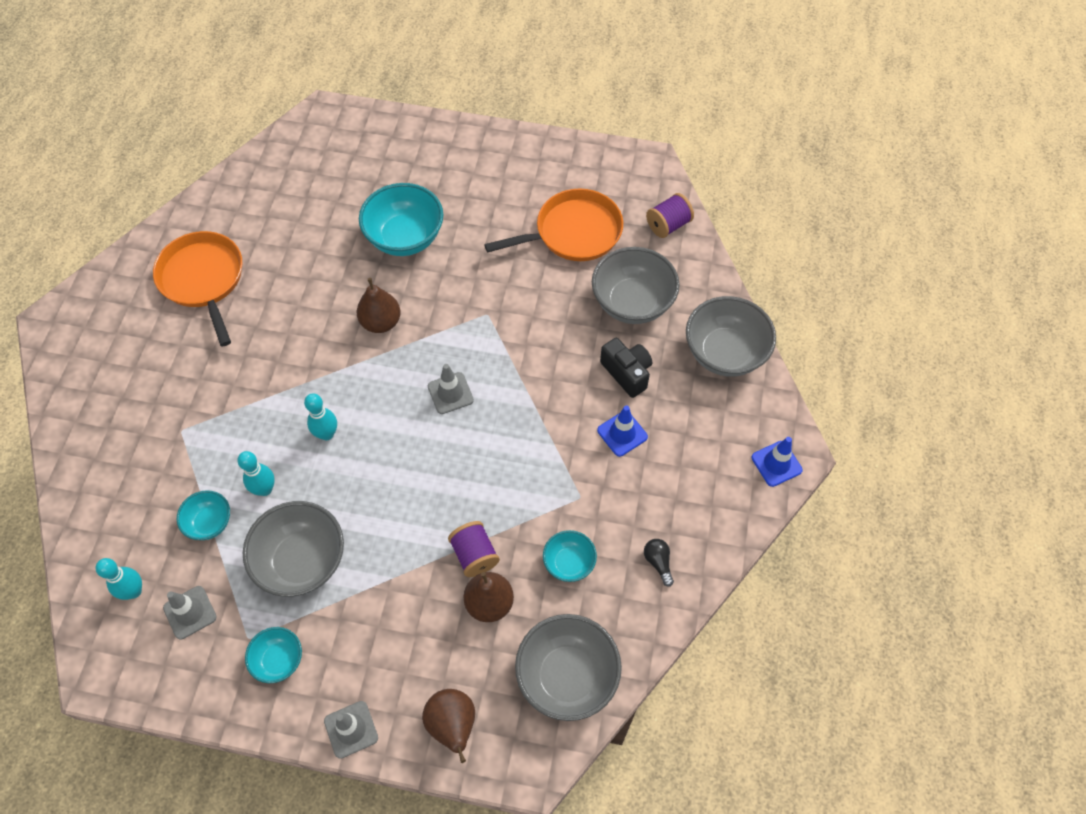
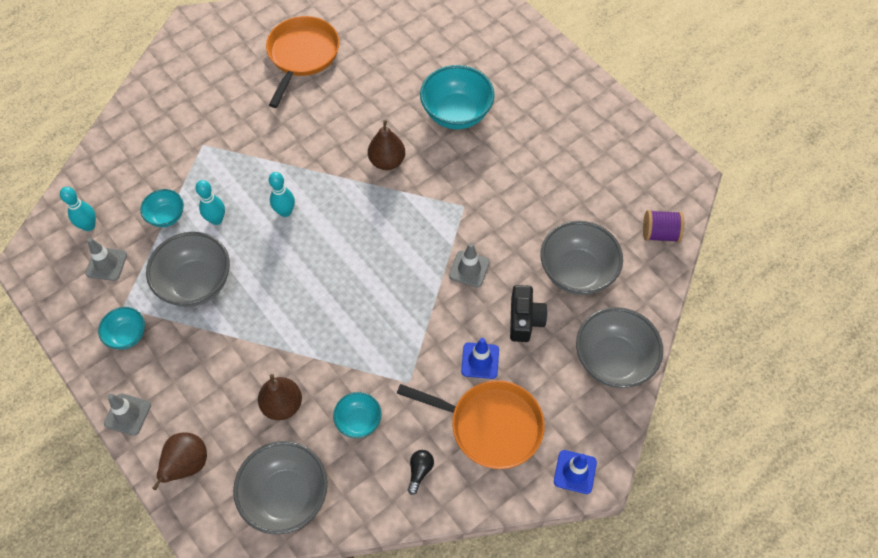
camera: 40 degrees right, 0 degrees up
grey traffic cone [428,364,474,414] -> grey traffic cone moved to [449,243,490,287]
purple spool [448,521,500,577] -> none
orange pan [484,189,623,261] -> orange pan moved to [397,380,545,469]

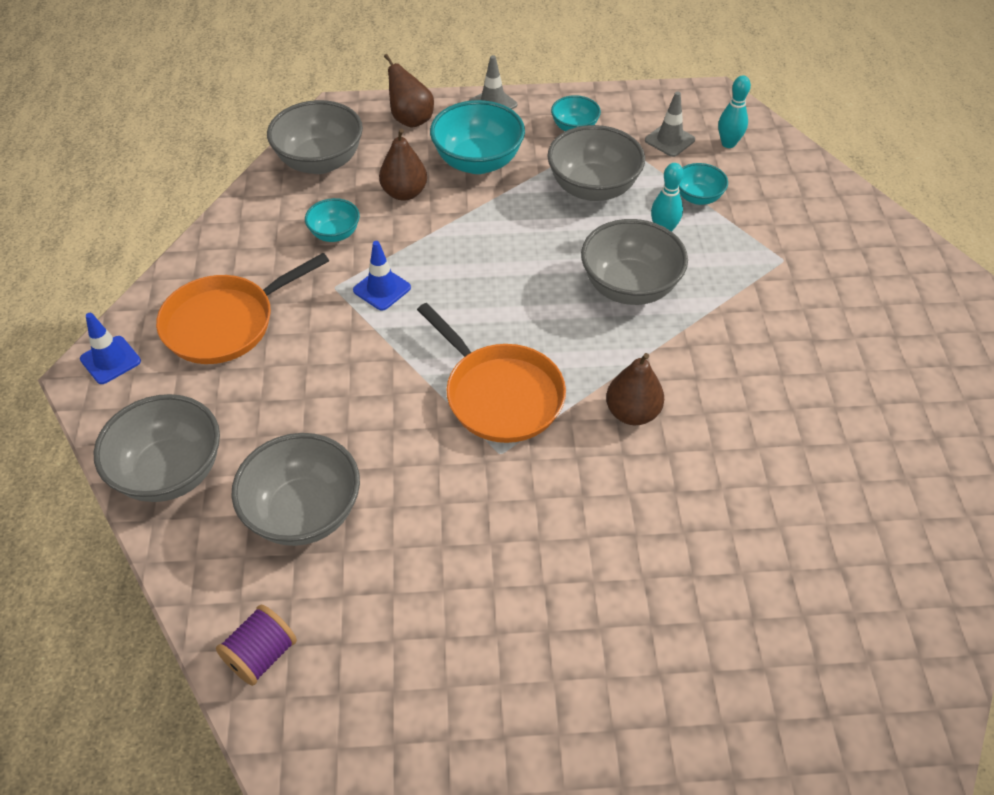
camera: 125 degrees right, 10 degrees down
orange pan [266,16,340,108] -> orange pan moved to [417,303,566,443]
turquoise bowling pin [269,172,295,217] -> grey bowl [581,219,688,305]
black light bulb [408,450,434,495] -> none
turquoise bowl [420,65,495,129] -> turquoise bowl moved to [430,100,525,174]
grey traffic cone [449,243,490,287] -> none
blue traffic cone [461,338,499,379] -> blue traffic cone moved to [353,241,411,311]
black camera [510,285,547,342] -> none

